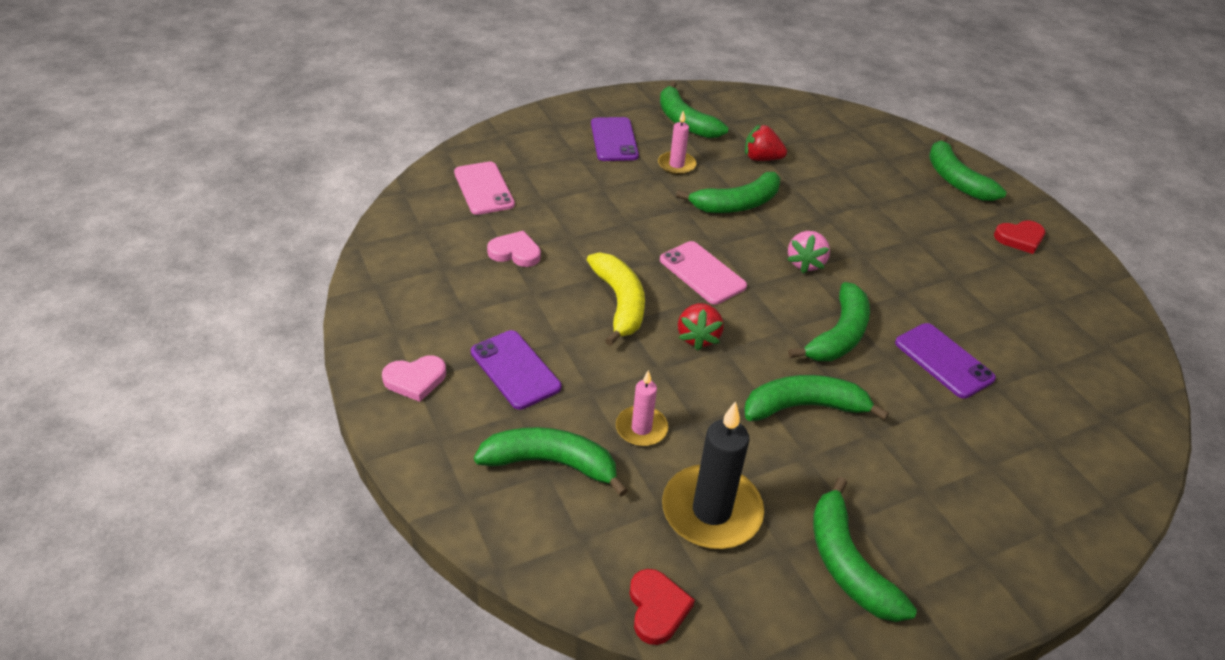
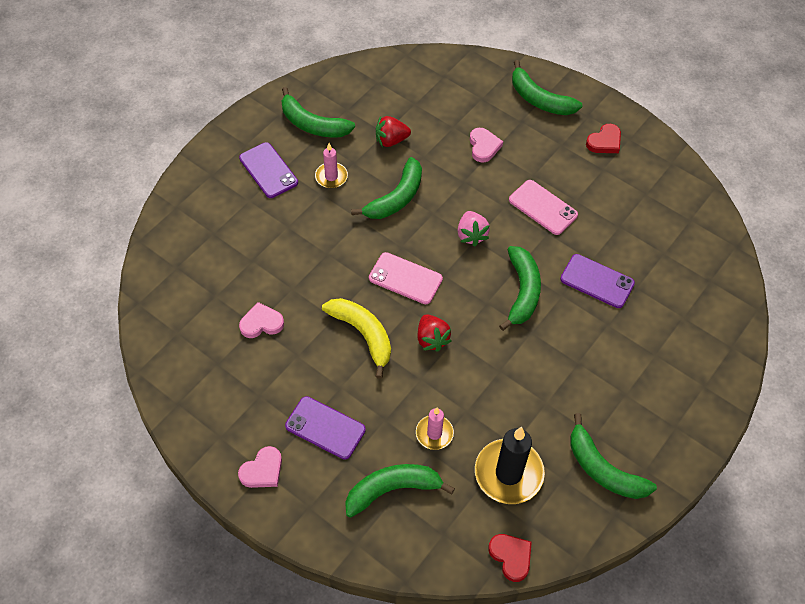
camera: 25 degrees left, 15 degrees up
pink phone [454,161,515,215] -> pink phone moved to [509,180,578,235]
green banana [744,375,889,421] -> none
none -> pink heart [470,128,503,163]

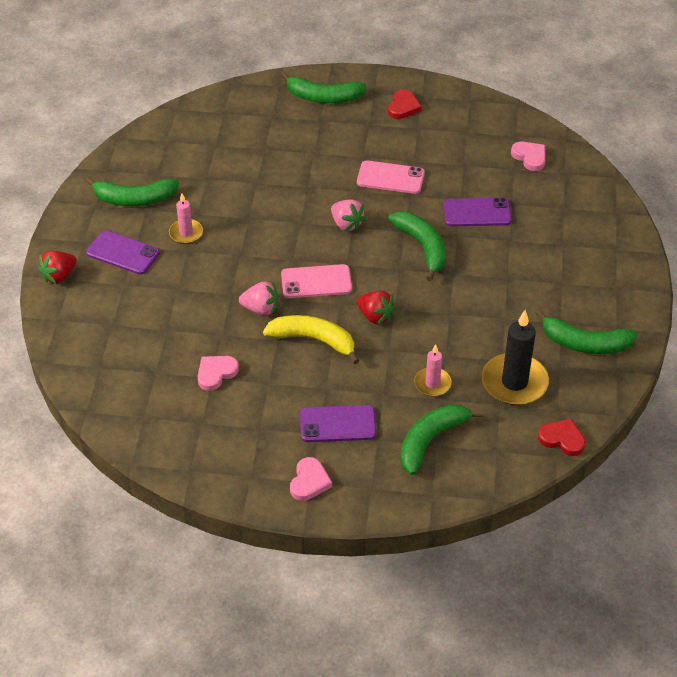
camera: 30 degrees left, 10 degrees down
green banana [351,157,422,219] -> none
red strawberry [376,116,411,147] -> red strawberry moved to [38,250,77,284]
pink heart [470,128,503,163] -> pink heart moved to [511,142,545,171]
none -> pink strawberry [239,282,278,315]

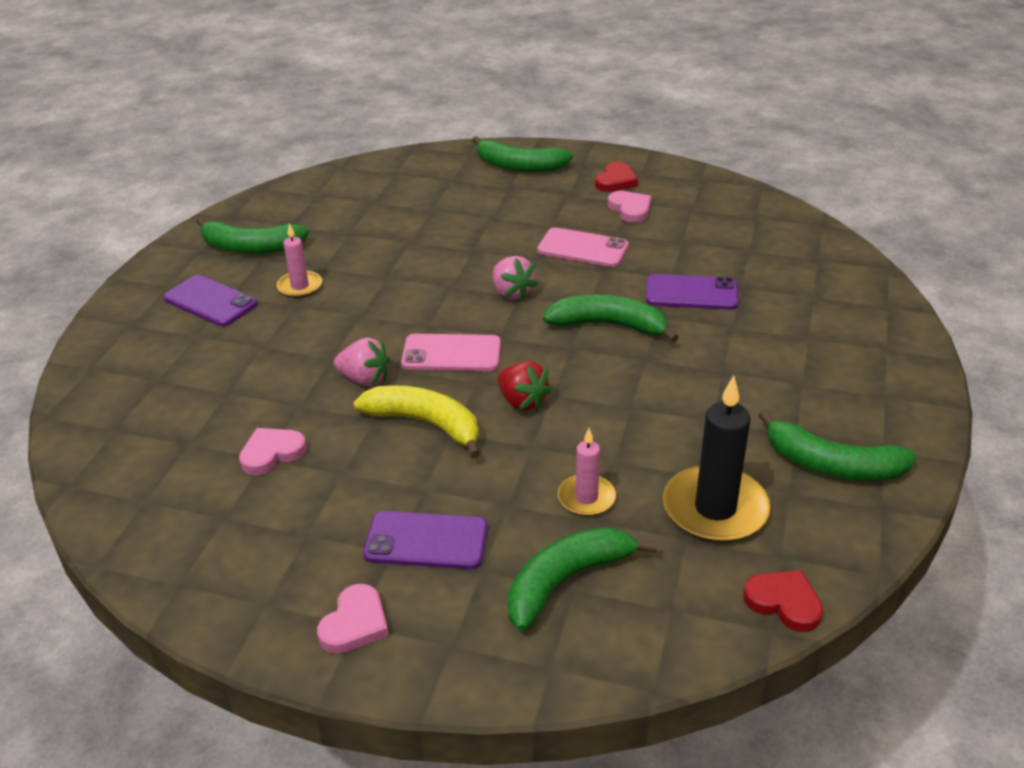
camera: 10 degrees right, 10 degrees down
red strawberry [38,250,77,284] -> none
green banana [388,212,446,281] -> green banana turned 60 degrees counterclockwise [543,294,679,342]
pink heart [511,142,545,171] -> pink heart moved to [608,191,652,223]

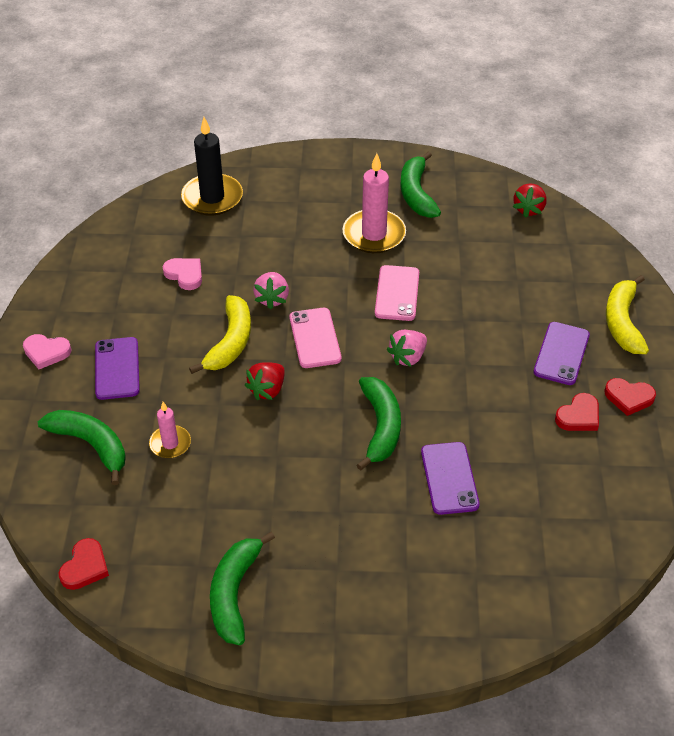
camera: 75 degrees right, 10 degrees up
purple phone [164,275,258,326] -> purple phone moved to [533,322,590,385]
pink candle [277,223,322,298] -> pink candle [342,153,406,253], size x1.79
green banana [472,136,573,172] -> yellow banana [606,275,649,354]
pink phone [537,227,629,267] -> pink phone moved to [375,265,419,321]
pink heart [608,191,652,223] -> red heart [555,393,599,431]
black candle [663,375,771,543] -> black candle moved to [181,117,243,216]
none -> red strawberry [513,183,547,218]

